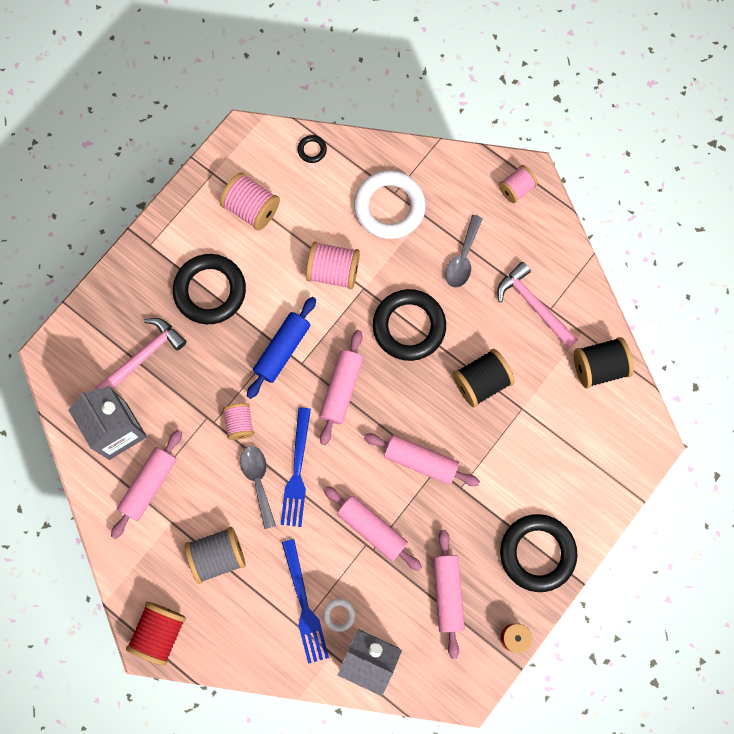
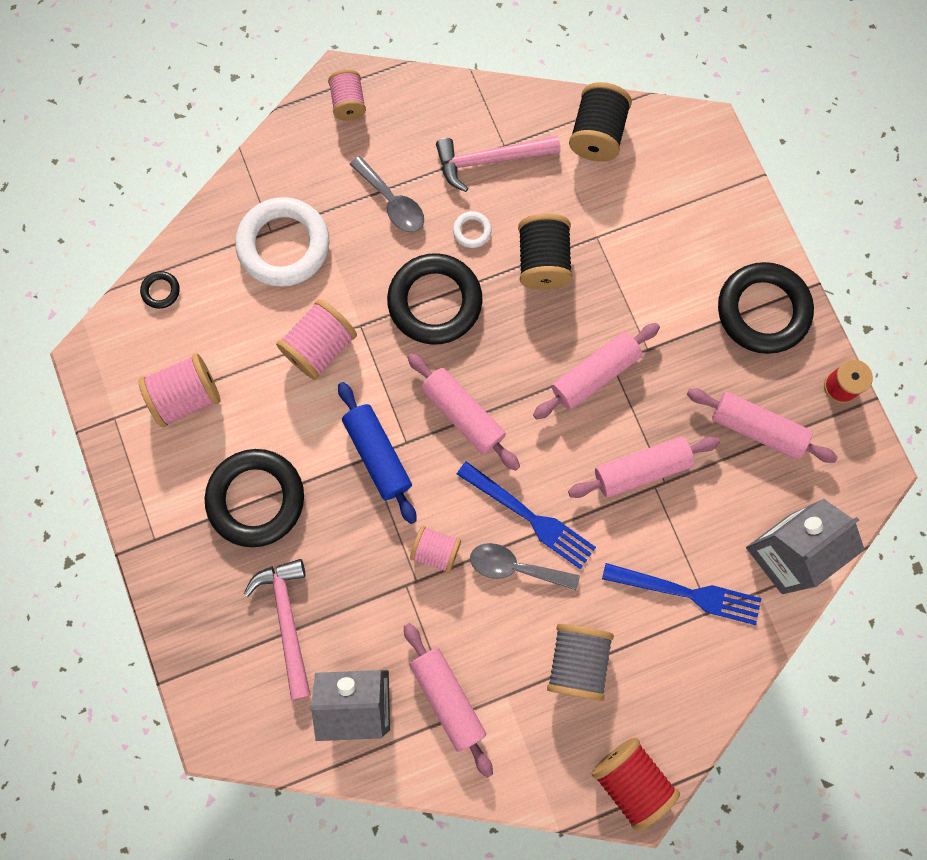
camera: 60 degrees left, 0 degrees up
white ring [323,599,356,632] -> white ring moved to [453,211,492,248]

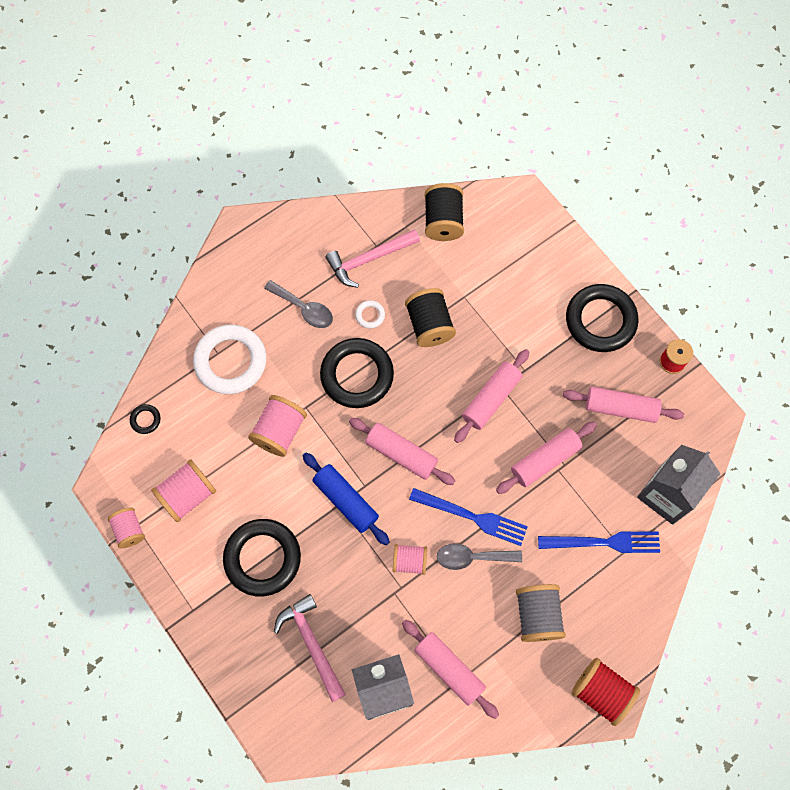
camera: 15 degrees left, 5 degrees down
pink spool [328,70,366,121] -> pink spool moved to [108,508,145,548]

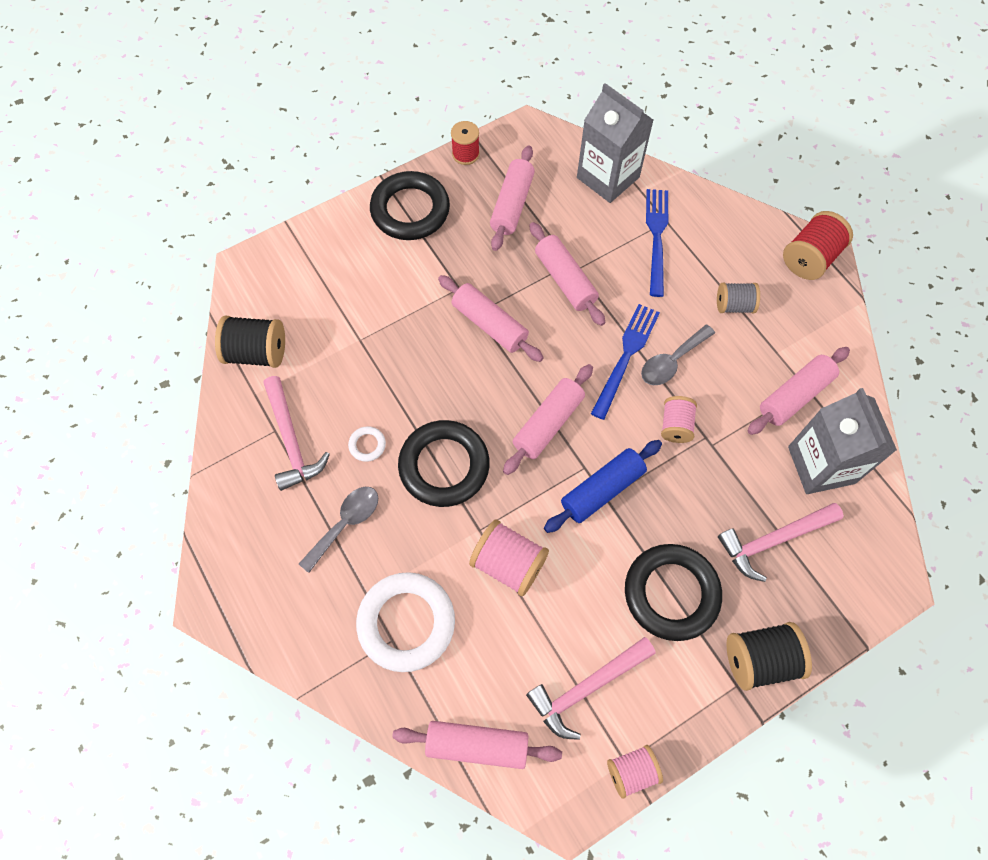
camera: 85 degrees left, 5 degrees down
black ring [130,404,161,434] -> pink rolling pin [392,721,562,769]
pink spool [151,459,216,522] -> pink hammer [526,637,656,740]
black spool [405,288,456,347] -> black spool moved to [727,622,812,691]
grey spoon [437,543,522,570] -> grey spoon turned 45 degrees clockwise [641,325,715,385]
grey spool [516,584,566,642] -> grey spool [717,283,760,313], size x0.65

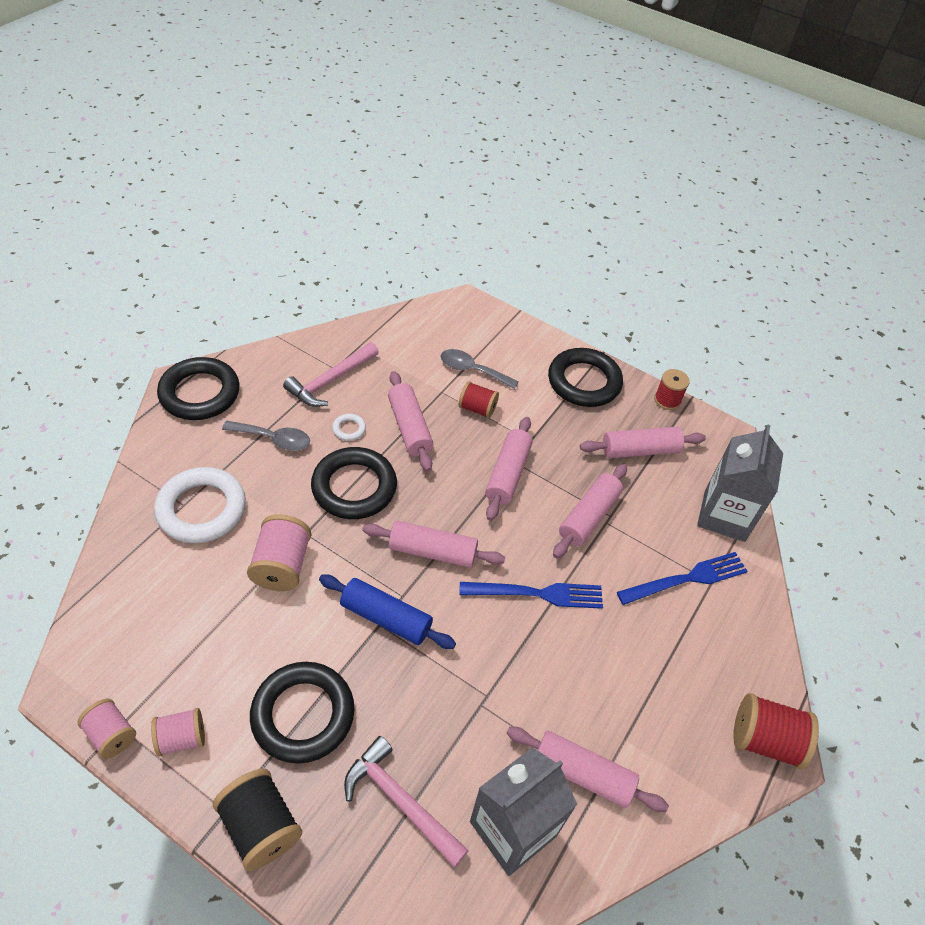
camera: 60 degrees right, 15 degrees down
black spool [215,316,285,368] -> none
pink rolling pin [392,721,562,769] -> pink rolling pin moved to [388,371,433,471]
pink hammer [526,637,656,740] -> none
grey spoon [641,325,715,385] -> grey spoon moved to [440,349,519,389]
pink spool [661,396,697,443] -> pink spool moved to [151,708,205,757]
grey spool [717,283,760,313] -> none
none -> black ring [157,357,240,420]
none -> red spool [459,381,499,418]

